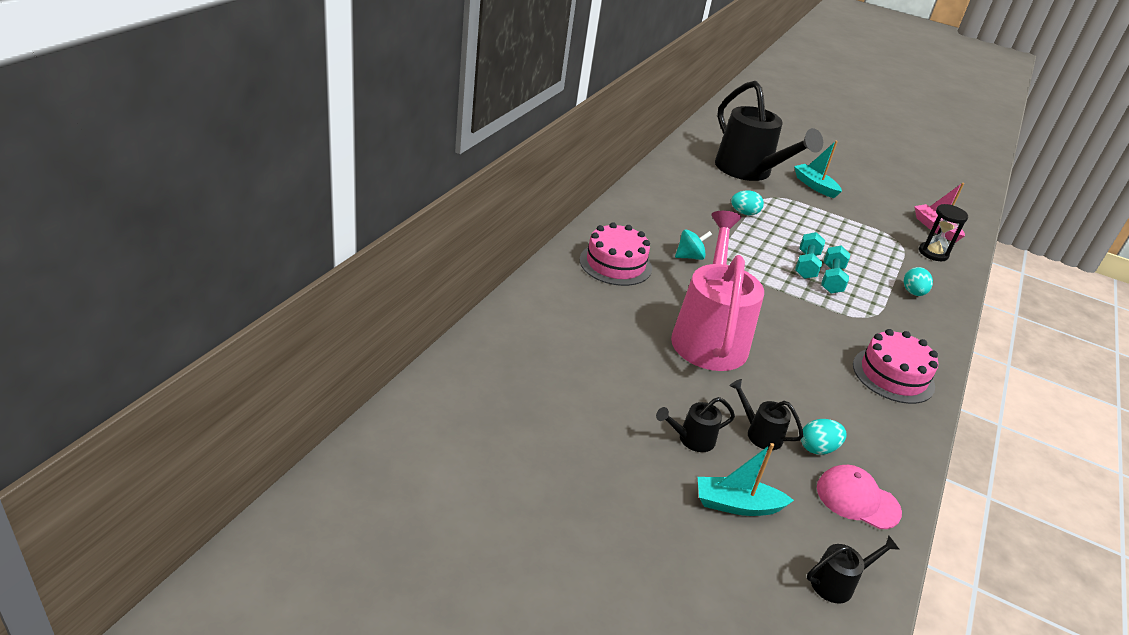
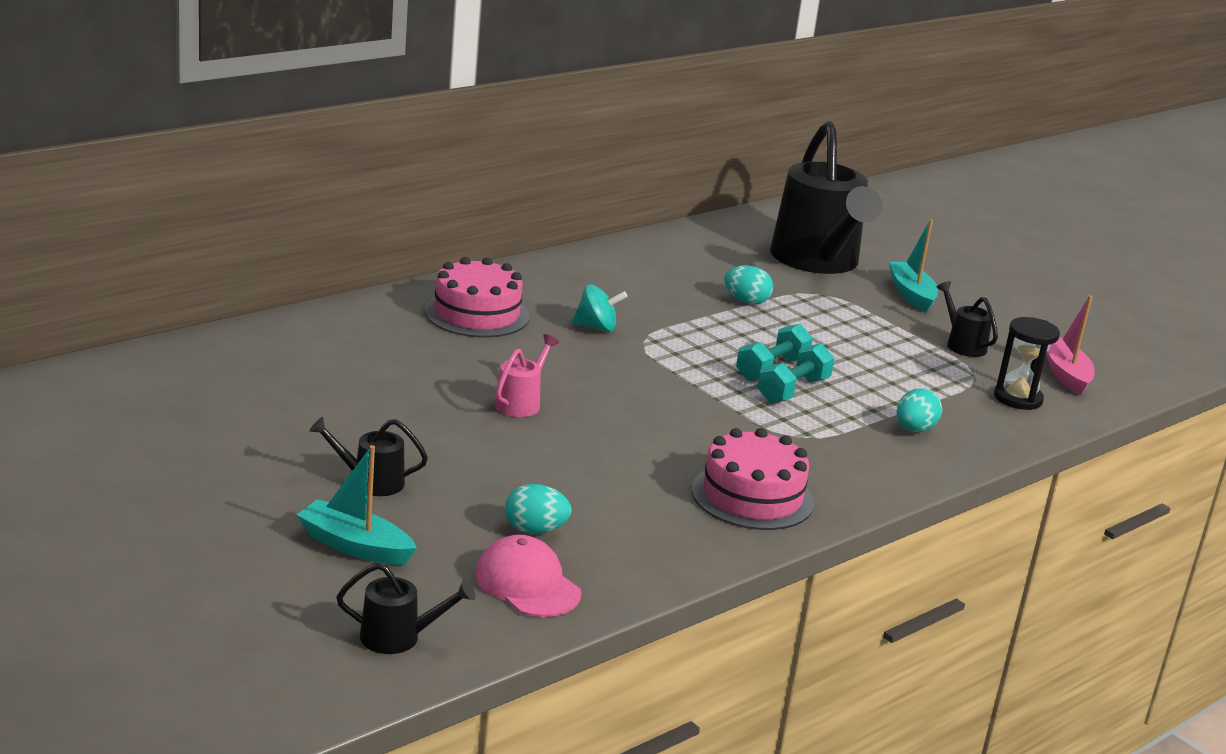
camera: 25 degrees right, 10 degrees down
pink watering can [671,211,764,371] -> pink watering can [494,334,559,417], size x0.41
black watering can [729,379,803,450] -> black watering can moved to [936,281,998,357]

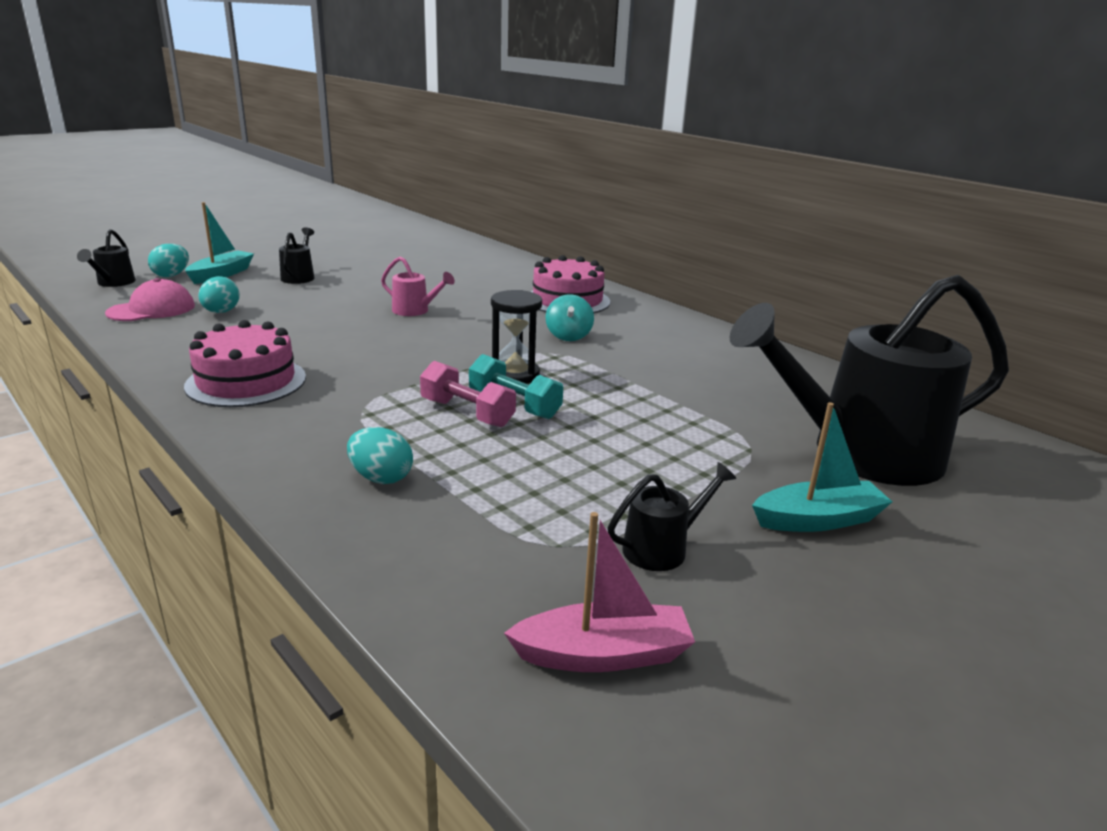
camera: 90 degrees right, 0 degrees up
turquoise egg [724,265,773,305] -> turquoise egg moved to [148,244,189,277]
turquoise dumbbell [757,343,835,403] -> pink dumbbell [420,361,516,427]
black hourglass [994,317,1060,410] -> black hourglass moved to [491,290,542,384]

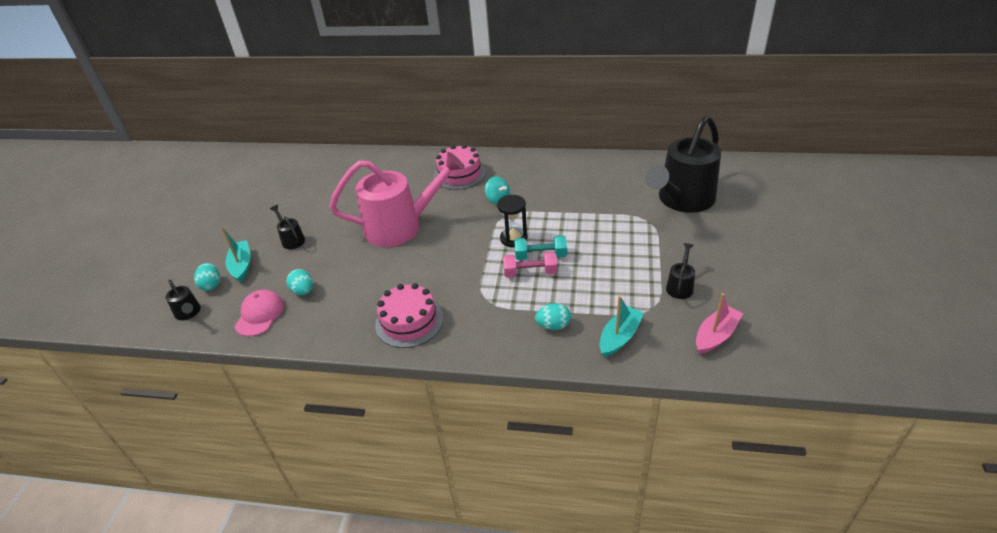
camera: 35 degrees left, 15 degrees up
pink watering can [381,256,455,316] -> pink watering can [329,152,464,247], size x2.45
turquoise boat [752,402,892,532] -> turquoise boat moved to [600,296,644,358]

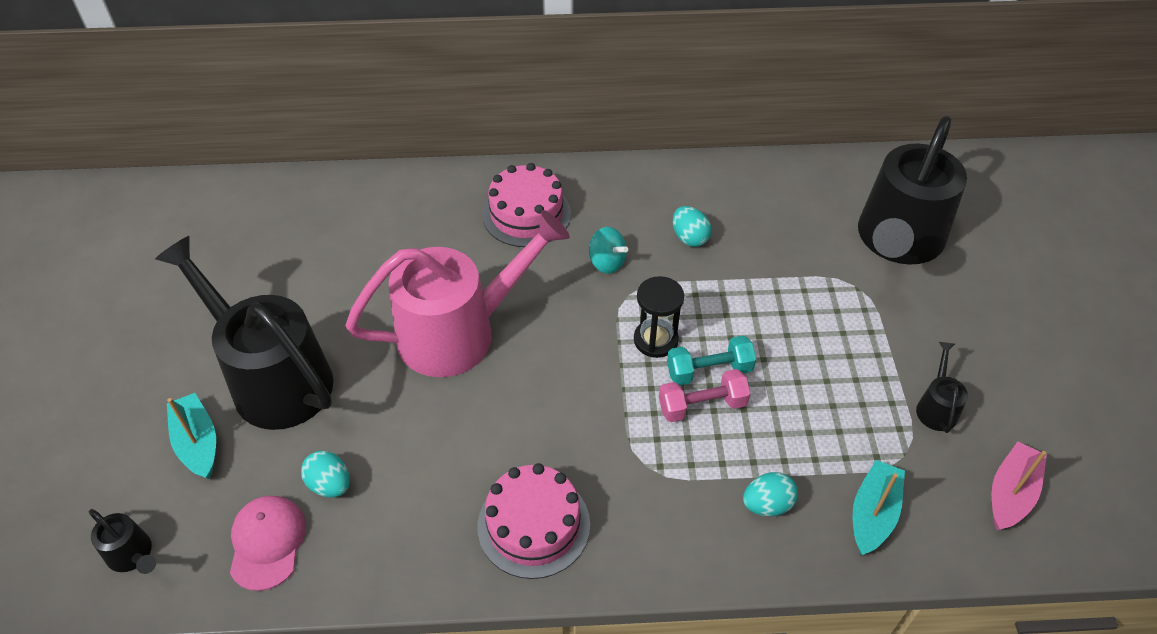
camera: 15 degrees left, 10 degrees up
turquoise egg [194,263,220,291] -> turquoise egg moved to [673,206,711,247]
black watering can [270,205,305,249] -> black watering can [155,236,334,430], size x2.45

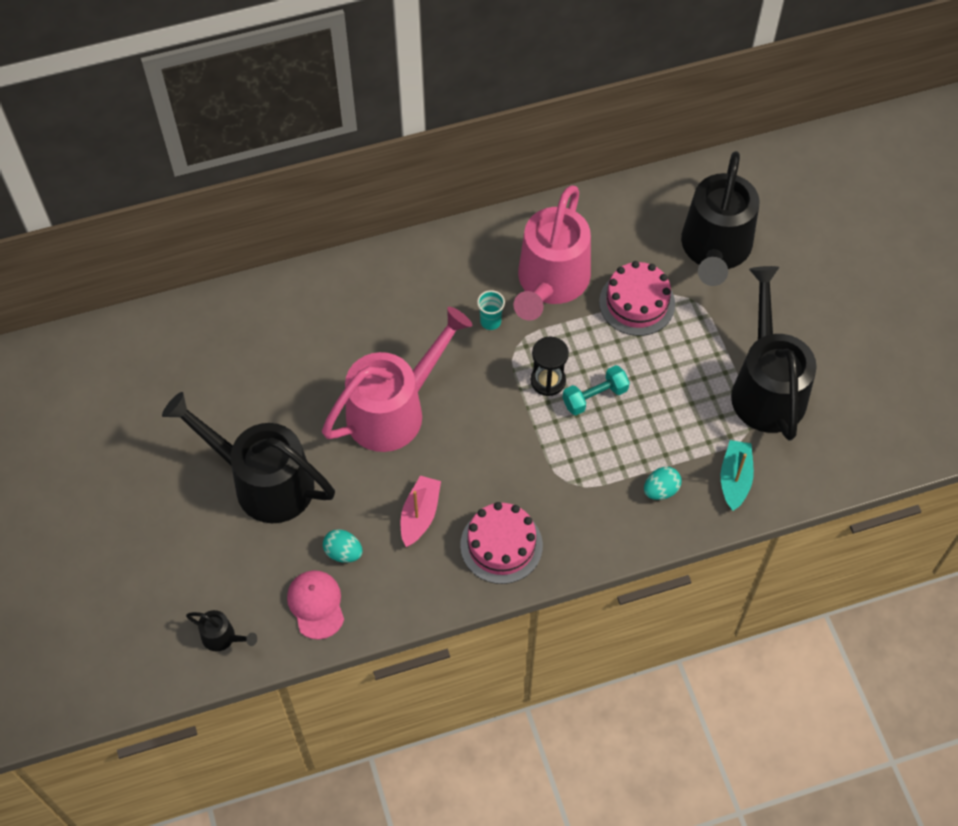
camera: 15 degrees left, 10 degrees up
turquoise boat [167,393,216,479] -> none
pink cake [482,163,571,247] -> pink cake moved to [599,261,675,336]
turquoise spinning top [589,227,628,274] -> turquoise cup [477,290,505,330]
pink dumbbell [659,369,750,422] -> none
turquoise egg [673,206,711,247] -> pink watering can [513,185,591,321]
black watering can [916,342,968,433] -> black watering can [731,266,817,441], size x2.45
pink boat [992,441,1047,530] -> pink boat moved to [401,476,441,547]

